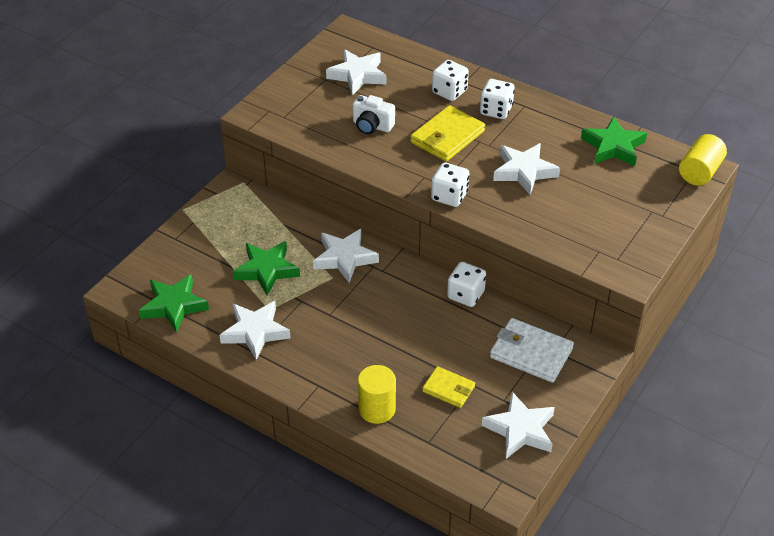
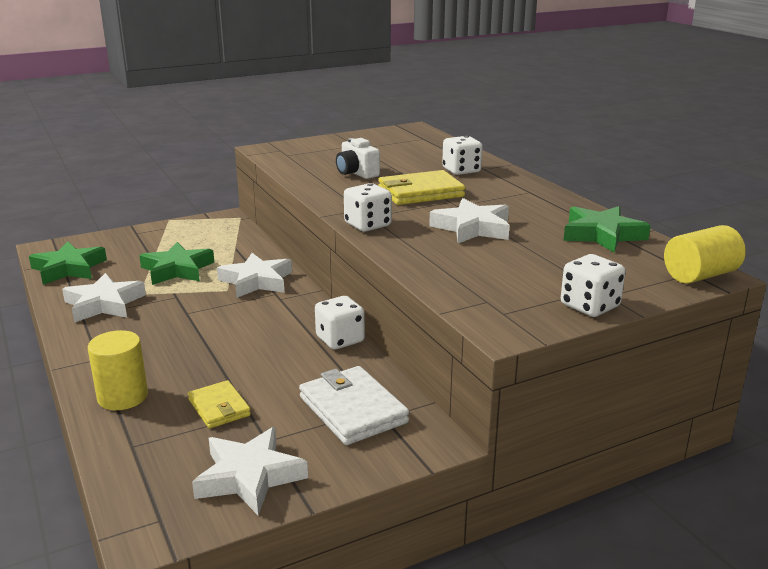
camera: 30 degrees right, 20 degrees down
white star [326,49,386,95] -> none
white dice [480,79,515,119] -> white dice moved to [561,254,625,317]

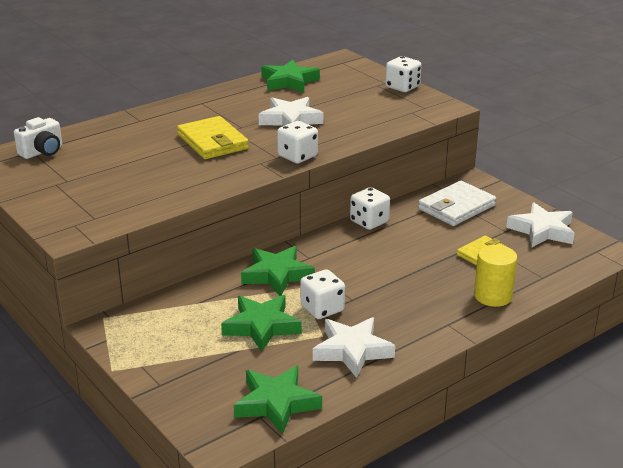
camera: 100 degrees left, 5 degrees up
white star [217,253,292,298] -> green star [241,246,315,296]
white camera [336,138,380,179] -> white camera moved to [14,117,62,159]
white dice [442,136,483,175] -> white dice moved to [300,269,345,319]
yellow cylinder [664,225,746,284] -> none

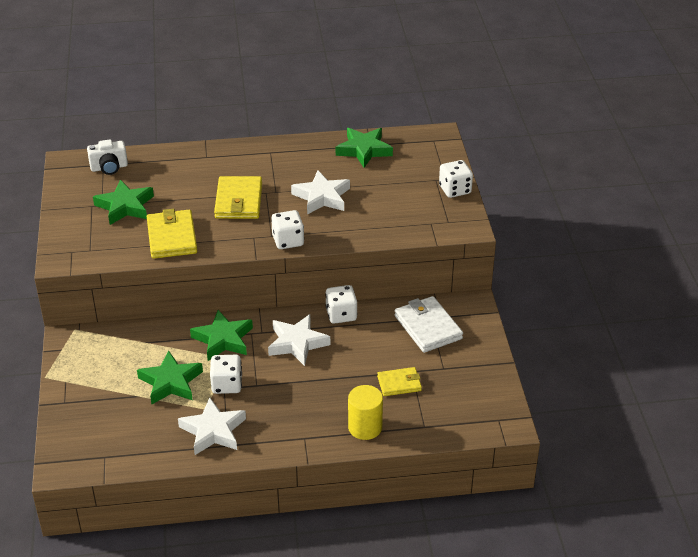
camera: 30 degrees right, 10 degrees up
green star [234,365,322,435] -> green star moved to [93,180,154,225]
white wallet [418,181,496,226] -> white wallet turned 75 degrees clockwise [395,296,463,353]
white star [506,202,575,247] -> white star moved to [268,314,330,366]
none -> yellow wallet [147,209,197,259]

